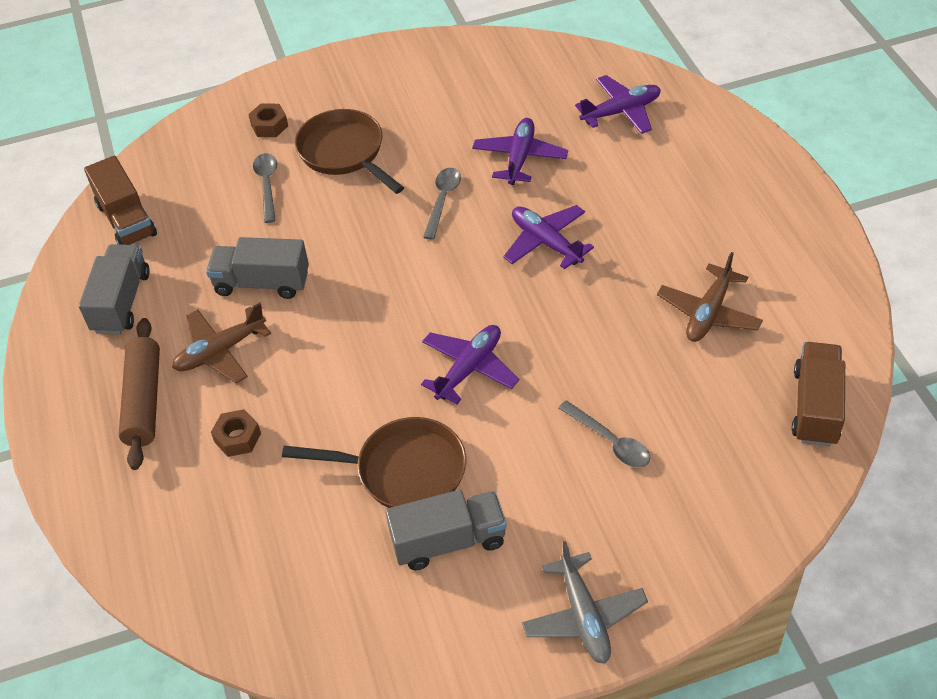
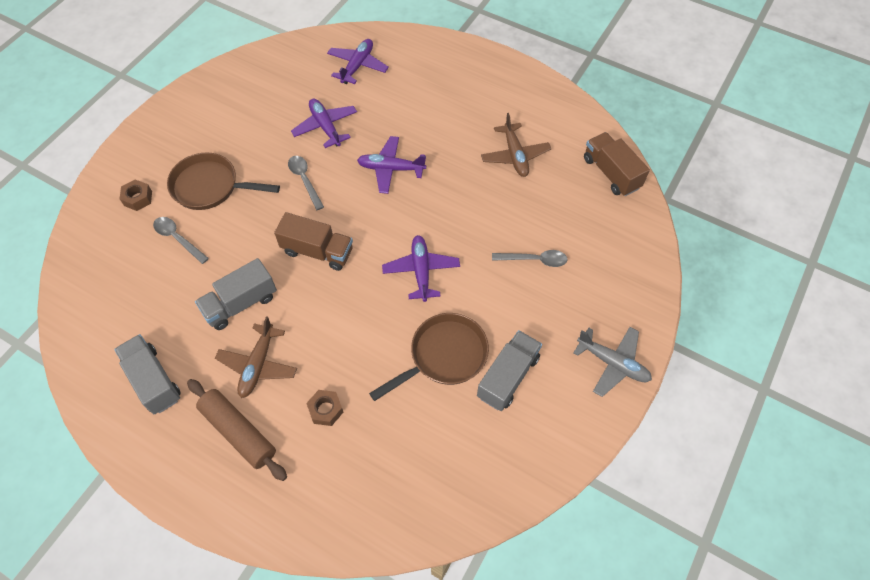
camera: 45 degrees left, 10 degrees up
brown truck [84,155,157,245] -> brown truck moved to [274,212,353,271]

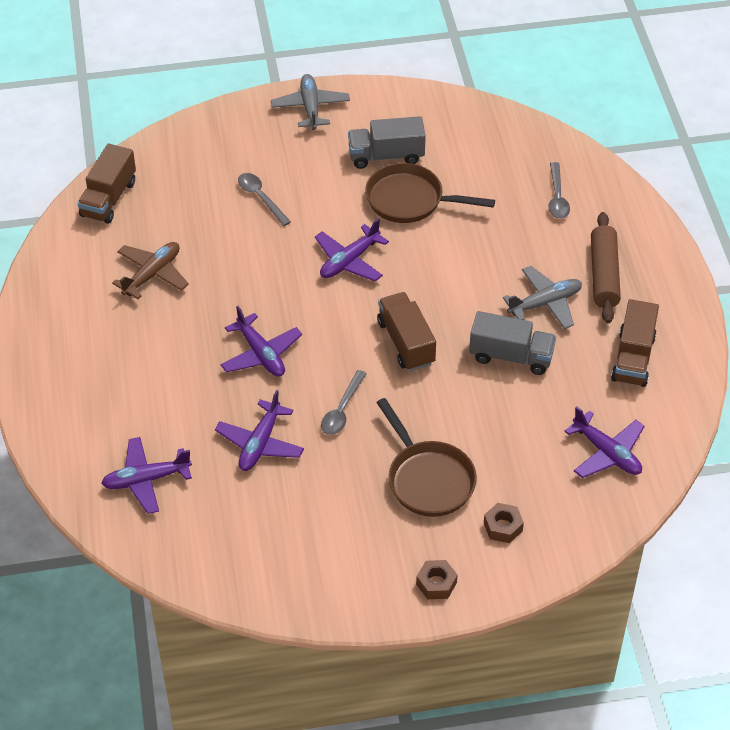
camera: 130 degrees left, 10 degrees down
grey truck [114,334,181,414] -> brown truck [611,299,659,387]
grey spoon [153,217,209,264] -> grey spoon moved to [548,162,570,219]
brown plane [215,316,297,398] -> grey plane [503,266,582,329]
brown nut [306,390,343,426] -> brown nut moved to [416,560,457,599]
none -> purple plane [564,406,645,478]

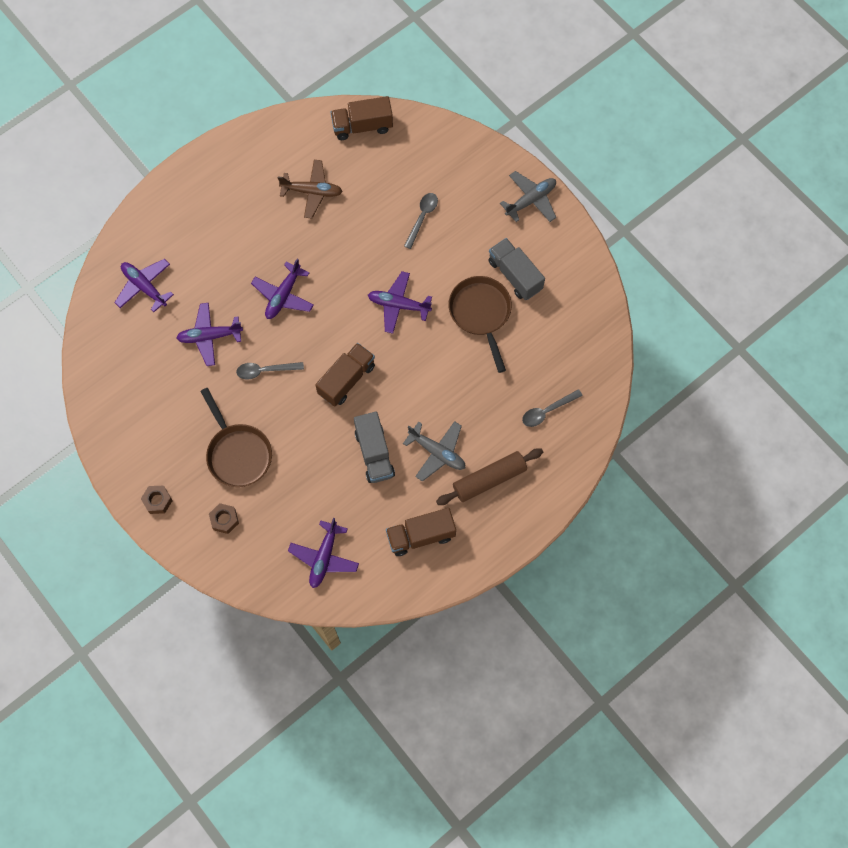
camera: 60 degrees right, 20 degrees up
brown pan [376,398,477,517] -> brown pan turned 60 degrees counterclockwise [200,388,272,487]

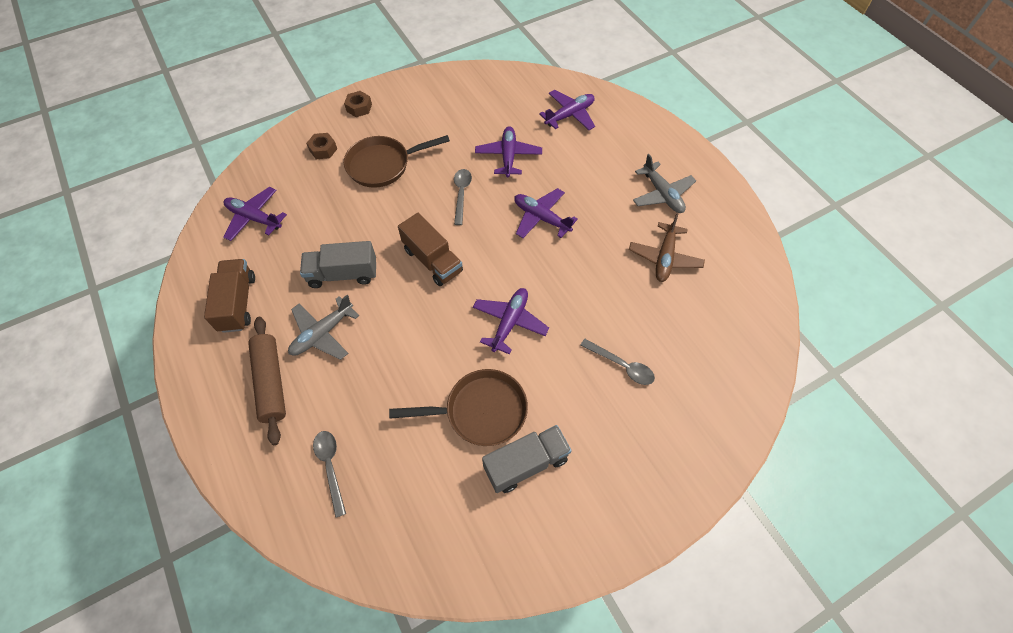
camera: 100 degrees right, 10 degrees down
brown truck [331,96,393,140] -> none
grey plane [500,171,556,222] -> grey plane moved to [633,154,696,213]

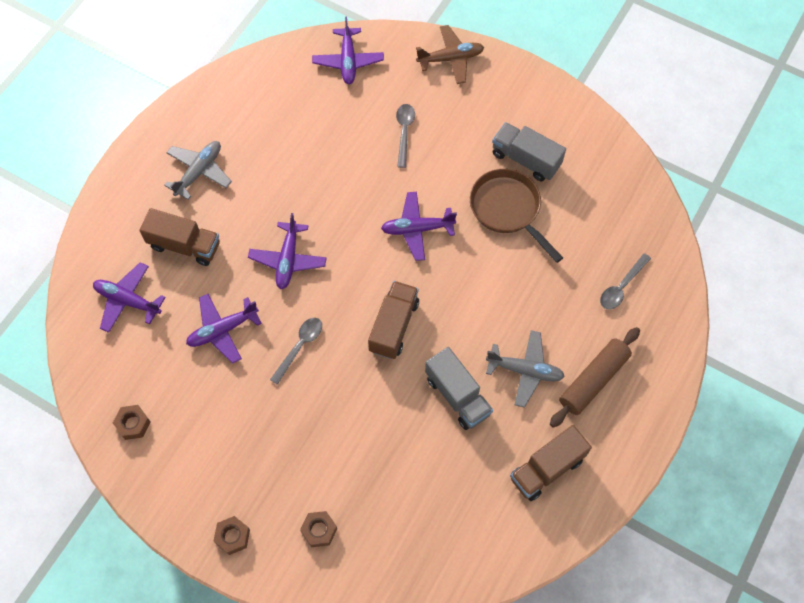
camera: 120 degrees left, 5 degrees up
purple plane [223,187,287,241] -> purple plane moved to [312,17,384,84]
brown pan [344,135,450,188] -> none
grey spoon [454,169,472,225] -> grey spoon turned 150 degrees clockwise [270,318,322,385]
brown plane [629,214,705,282] -> brown plane moved to [416,25,484,84]
none -> brown nut [113,405,151,440]
none -> brown truck [139,208,220,266]

